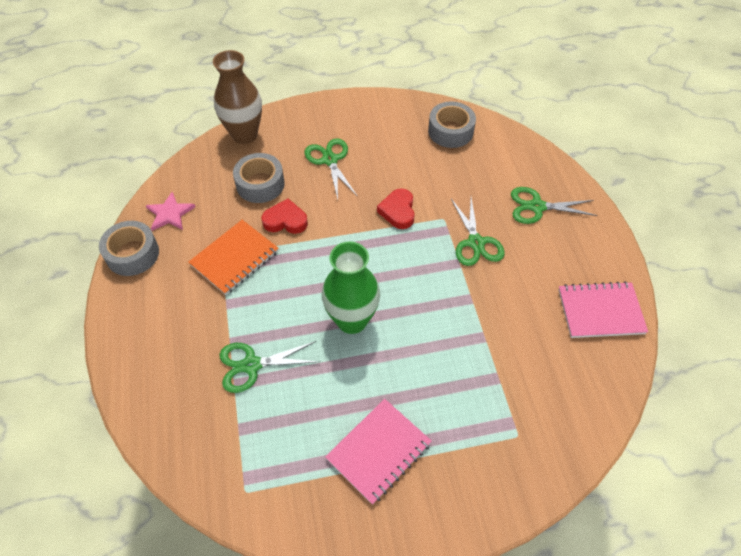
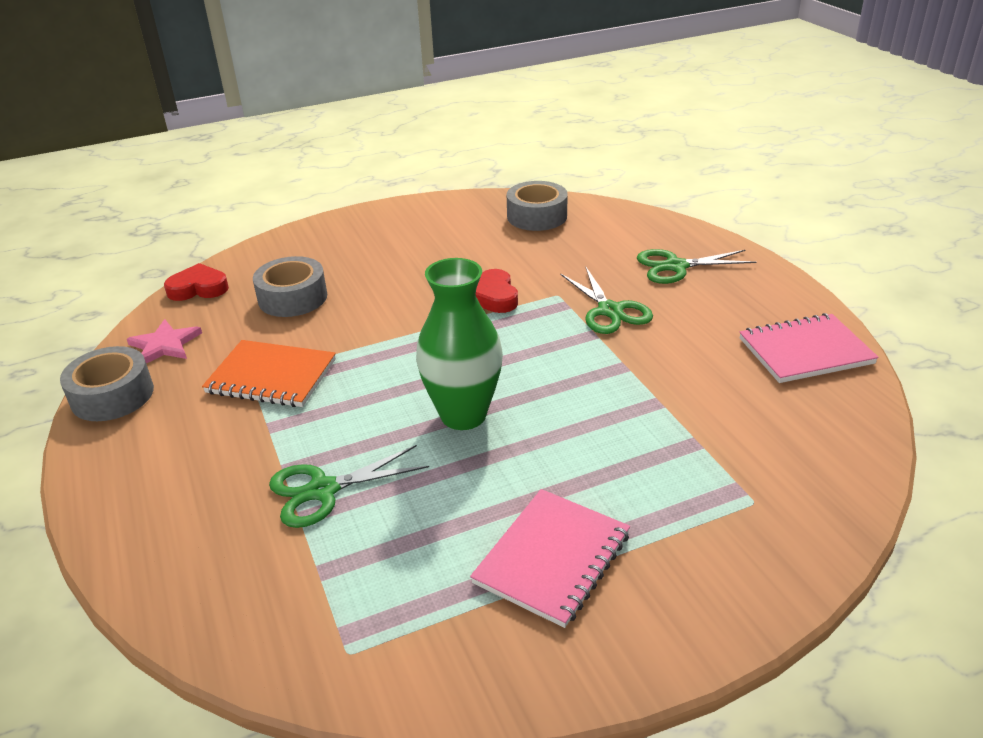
camera: 10 degrees left, 20 degrees down
orange notebook [188,220,279,295] -> orange notebook turned 75 degrees clockwise [202,340,336,407]
brown vase [213,50,262,144] -> none
red heart [262,199,308,234] -> red heart moved to [164,263,229,301]
green scissors [305,138,357,199] -> none

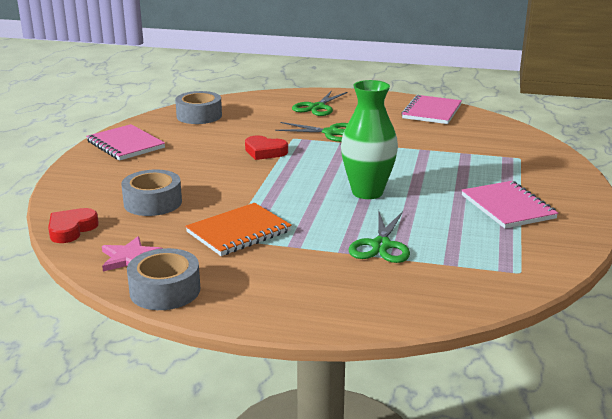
camera: 55 degrees left, 10 degrees down
none -> pink notebook [86,124,165,160]

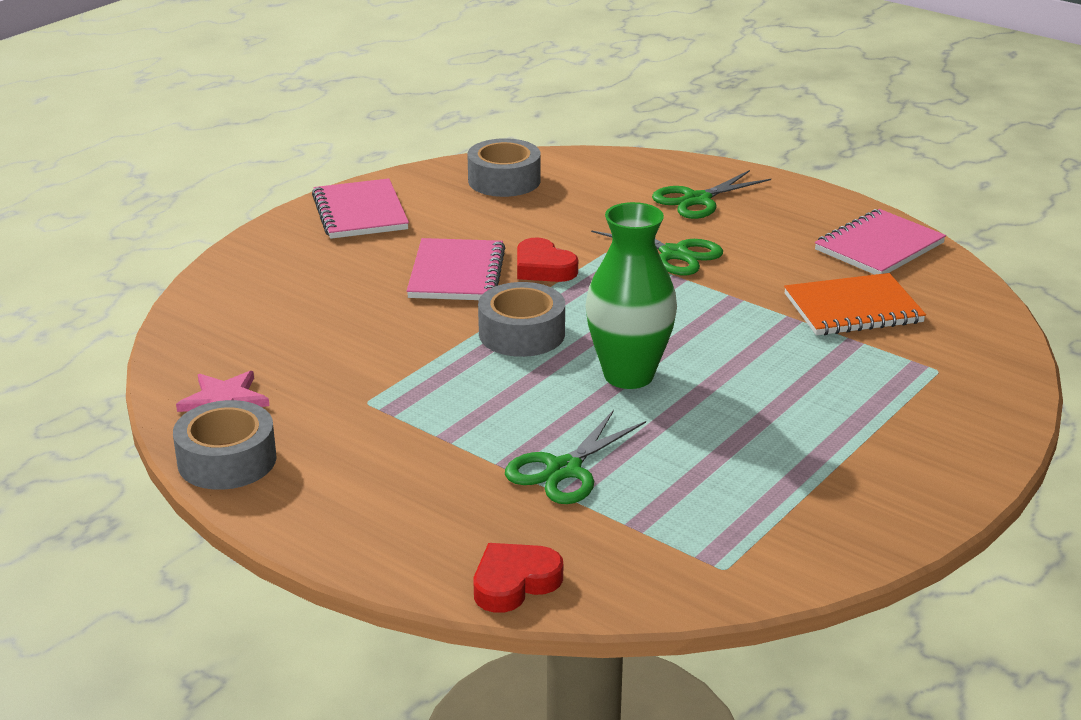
camera: 25 degrees right, 5 degrees up
red heart [48,208,99,243] -> red heart moved to [474,543,563,613]
grey tape [121,170,182,216] -> grey tape moved to [478,282,565,357]
orange notebook [185,203,292,256] -> orange notebook moved to [784,273,926,335]
pink notebook [462,181,558,228] -> pink notebook moved to [407,238,505,300]

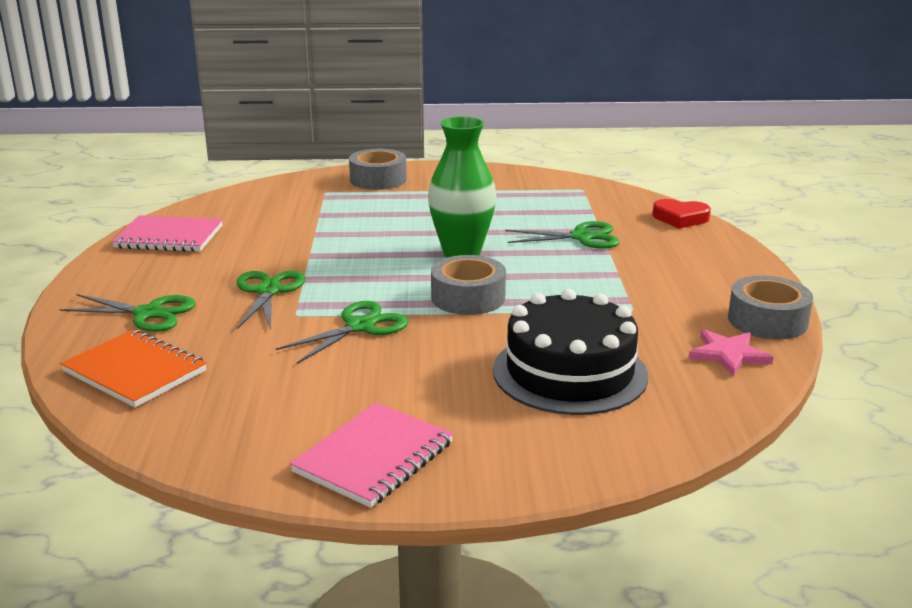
camera: 130 degrees left, 5 degrees down
pink notebook [407,238,505,300] -> none
grey tape [467,138,541,197] -> grey tape moved to [349,149,407,190]
red heart [517,237,578,282] -> green scissors [276,301,408,364]
orange notebook [784,273,926,335] -> orange notebook moved to [60,330,207,408]
none -> black cake [493,289,648,415]

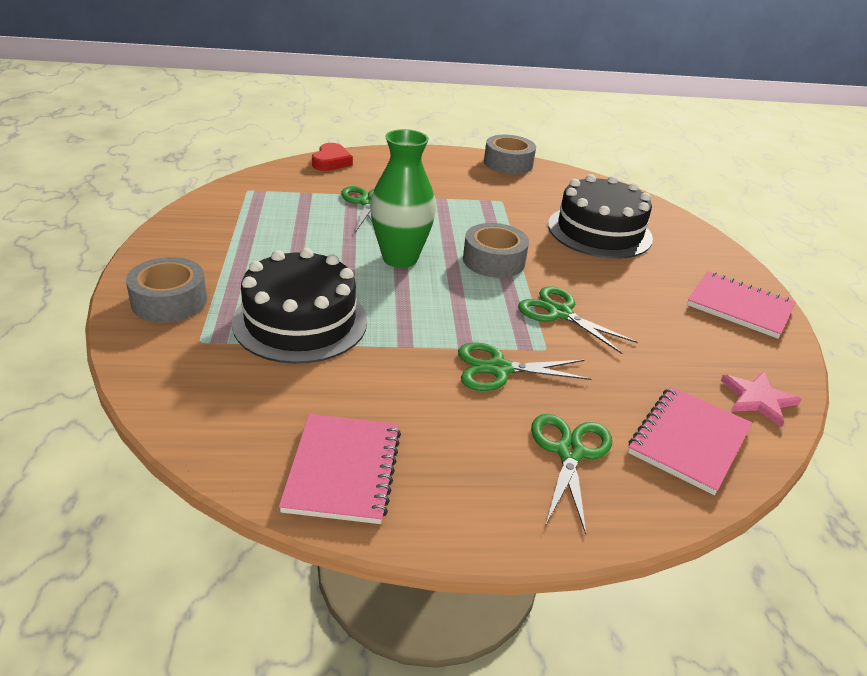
camera: 95 degrees left, 10 degrees up
orange notebook [60,330,207,408] -> pink notebook [628,387,752,495]
pink star [689,329,773,377] -> pink star moved to [721,372,802,428]
none -> black cake [232,248,367,364]

